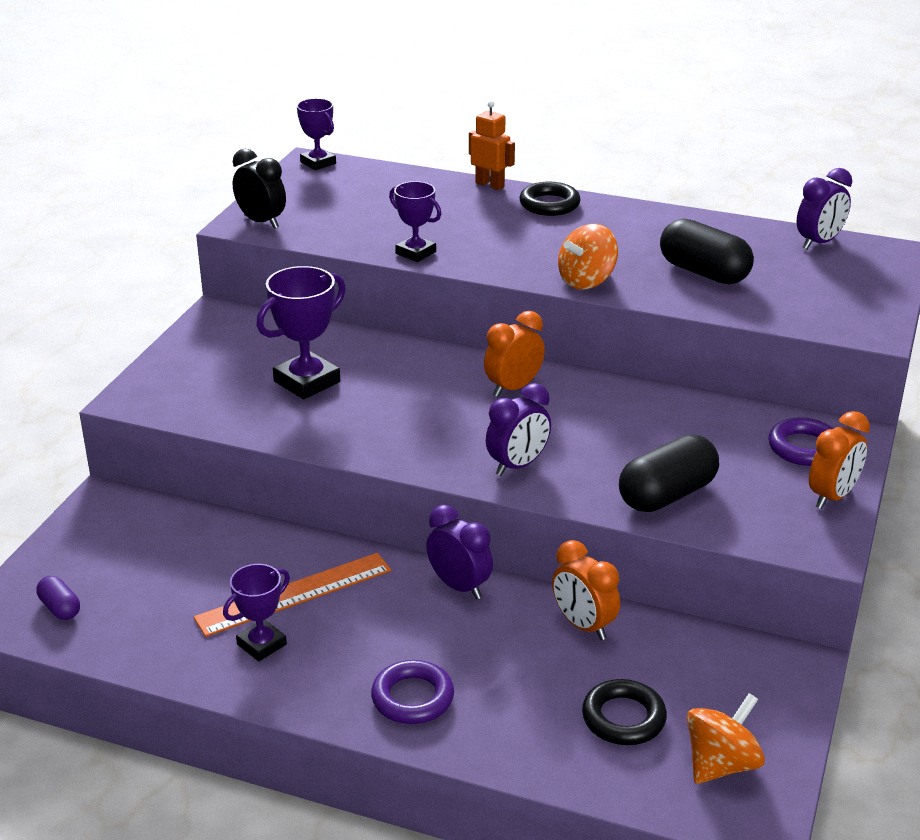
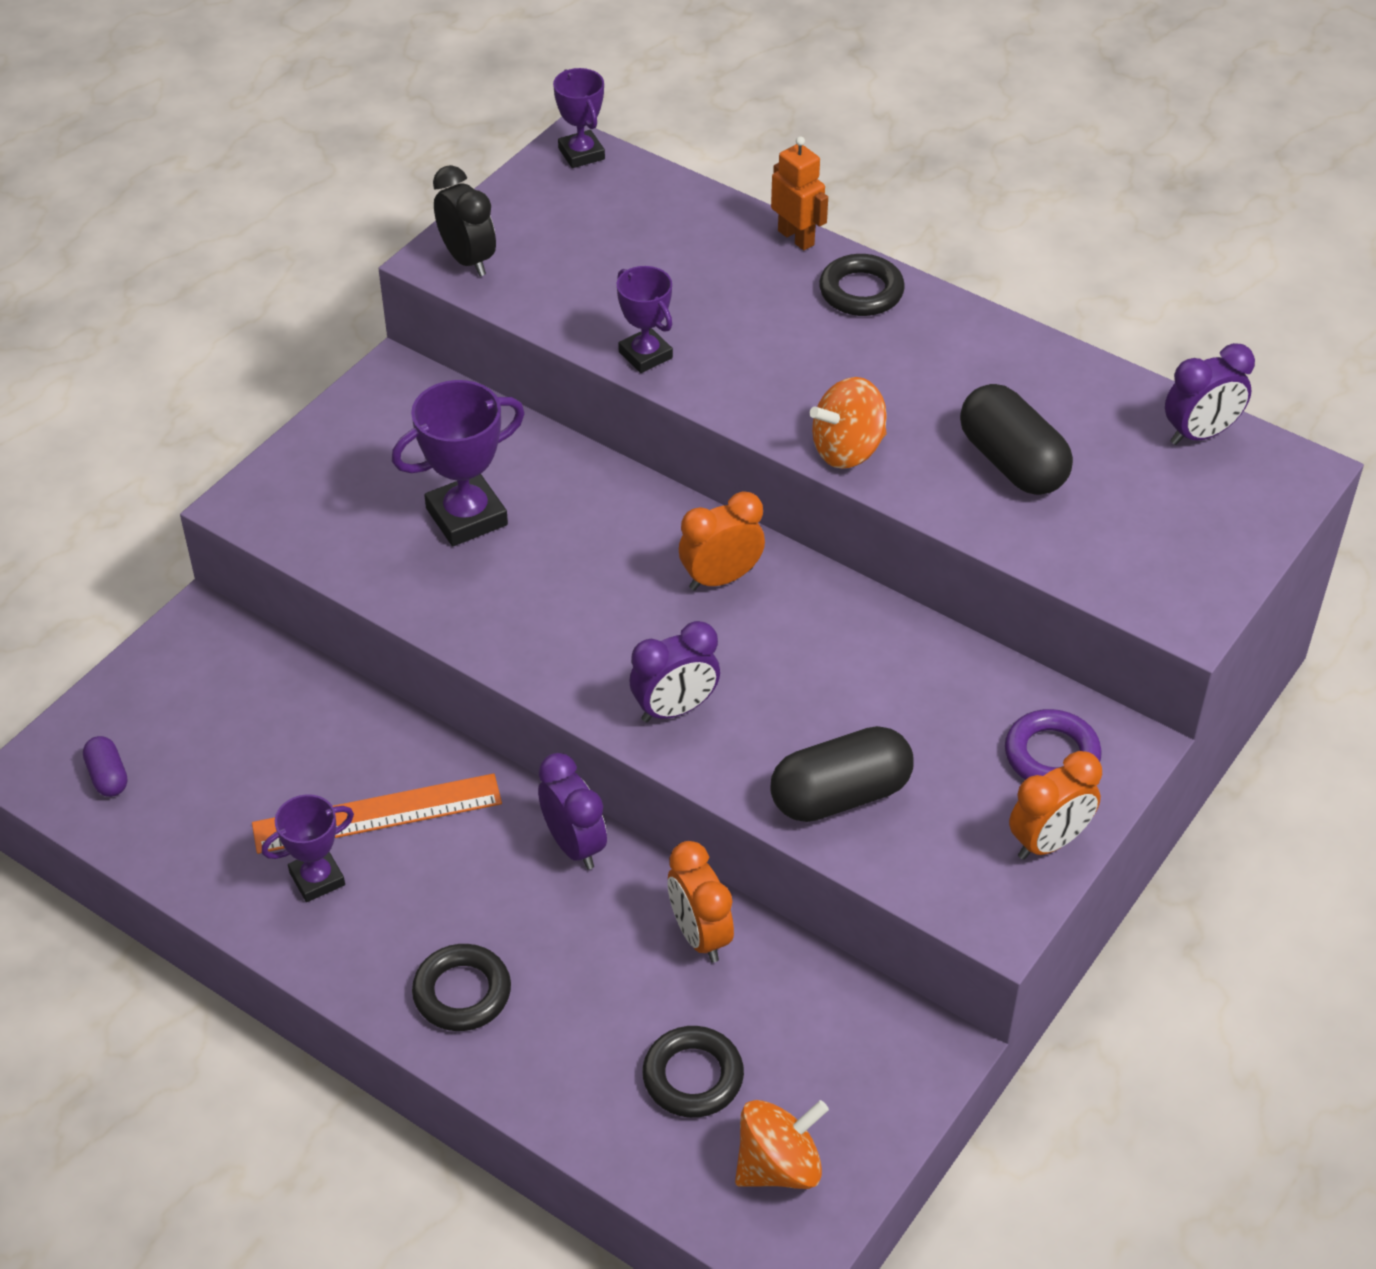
camera: 15 degrees right, 15 degrees up
purple ring [371,660,454,724] -> black ring [412,944,511,1031]

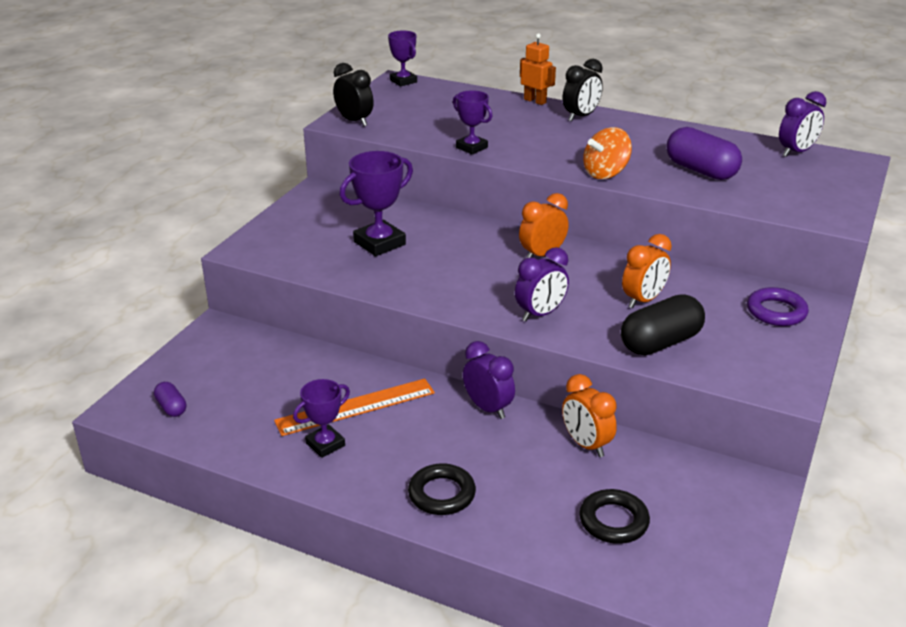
camera: 10 degrees left, 15 degrees down
orange spinning top [735,1100,829,1189] -> none
black ring [819,254,905,316] -> black clock [563,59,603,122]
black capsule [960,384,1073,495] -> purple capsule [666,127,742,180]
orange clock [1009,751,1102,860] -> orange clock moved to [622,234,672,308]

